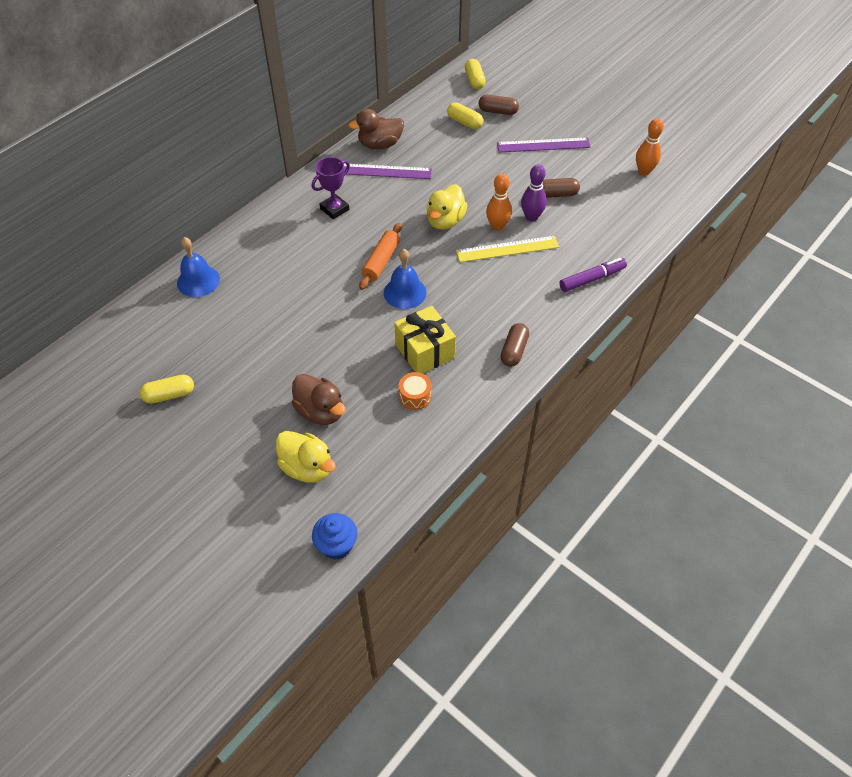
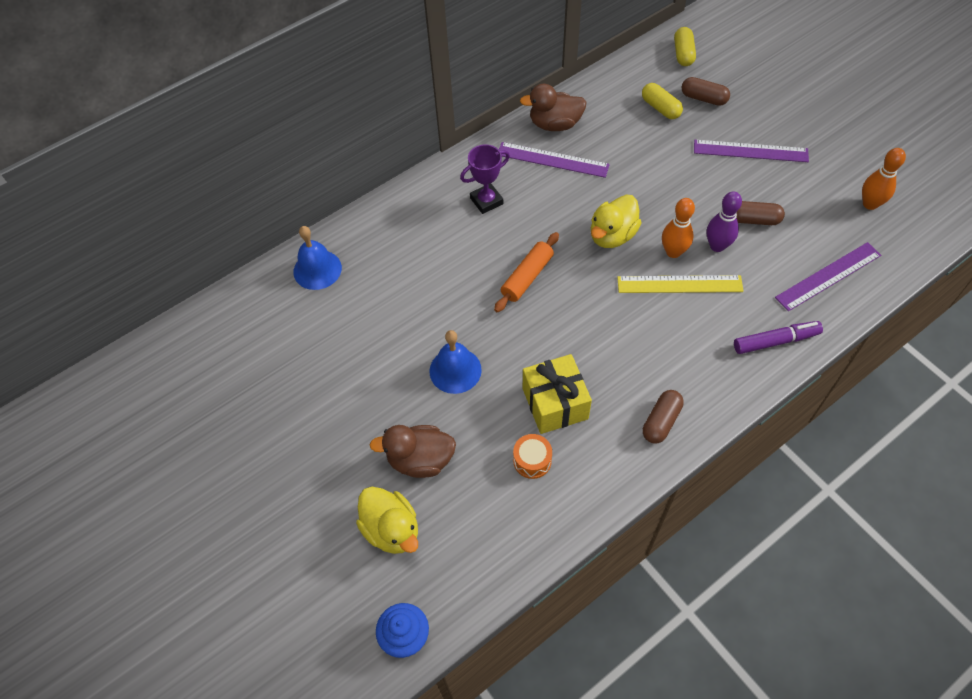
camera: 15 degrees right, 5 degrees up
yellow capsule [140,375,194,404] -> none
brown duck [292,374,345,425] -> brown duck turned 120 degrees clockwise [370,425,456,478]
blue bell [384,249,427,309] -> blue bell moved to [429,330,482,394]
none -> purple ruler [775,242,881,311]

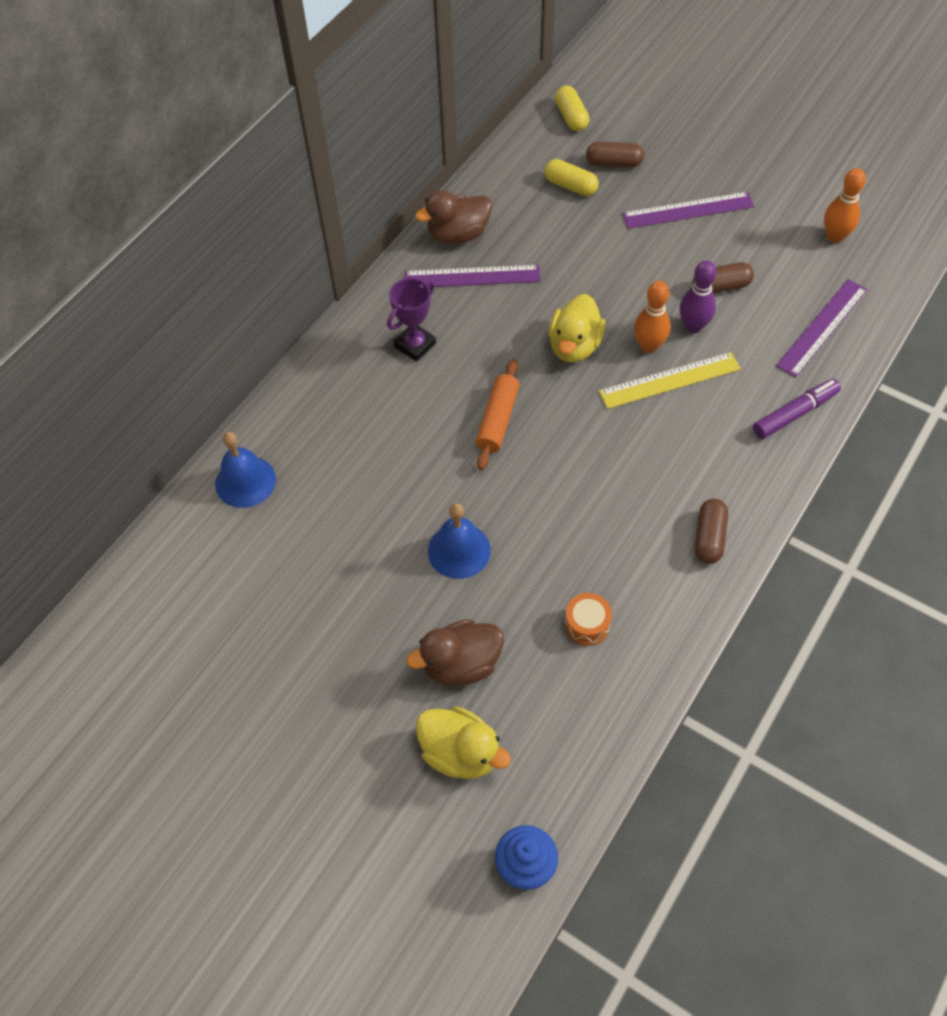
camera: 20 degrees left, 0 degrees up
yellow gift [523,354,592,434] -> none

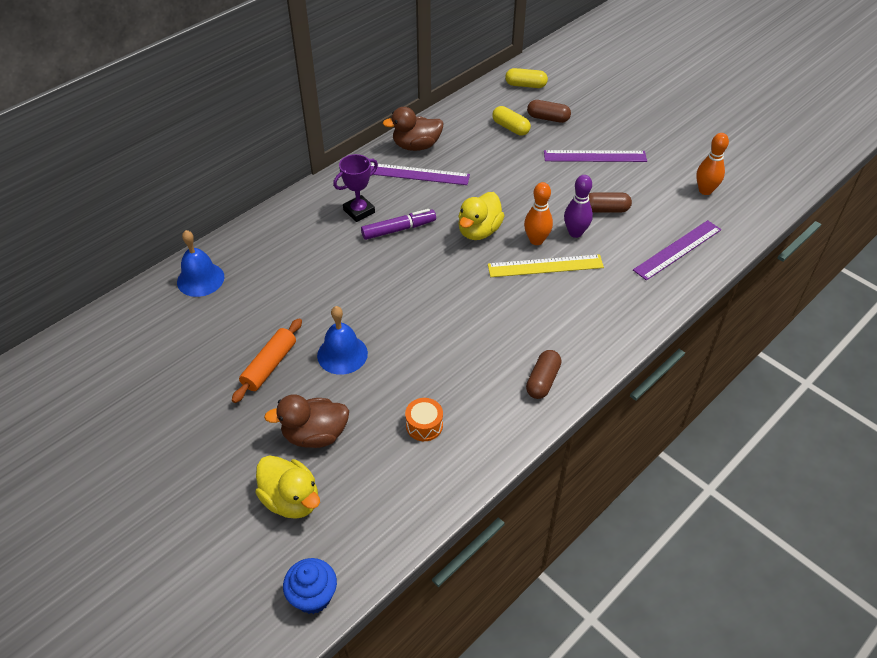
camera: 10 degrees right, 10 degrees down
orange rolling pin [476,359,520,470] -> orange rolling pin moved to [232,318,302,403]
yellow capsule [555,86,589,131] -> yellow capsule turned 75 degrees counterclockwise [505,68,548,88]
purple marker [753,379,841,439] -> purple marker moved to [361,209,436,240]

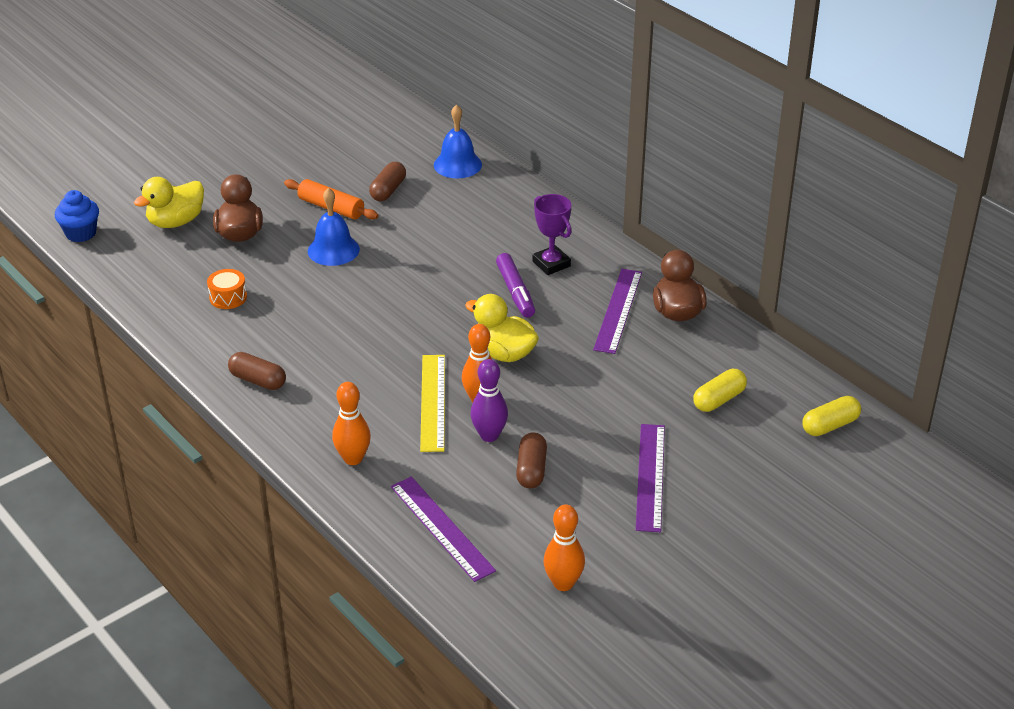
camera: 95 degrees right, 10 degrees down
yellow capsule [505,68,548,88] -> yellow capsule turned 45 degrees clockwise [802,396,861,436]
brown capsule [527,100,571,123] -> brown capsule moved to [369,162,406,201]
none -> orange bowling pin [332,382,371,465]

